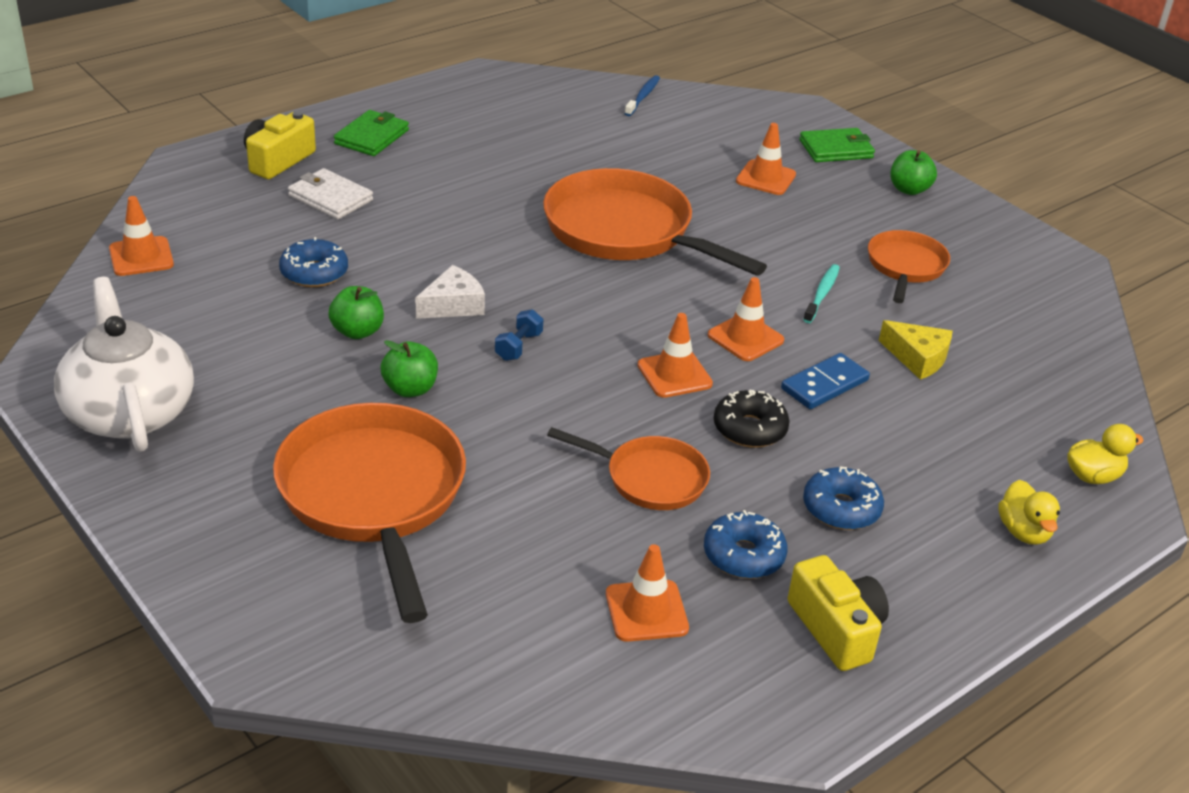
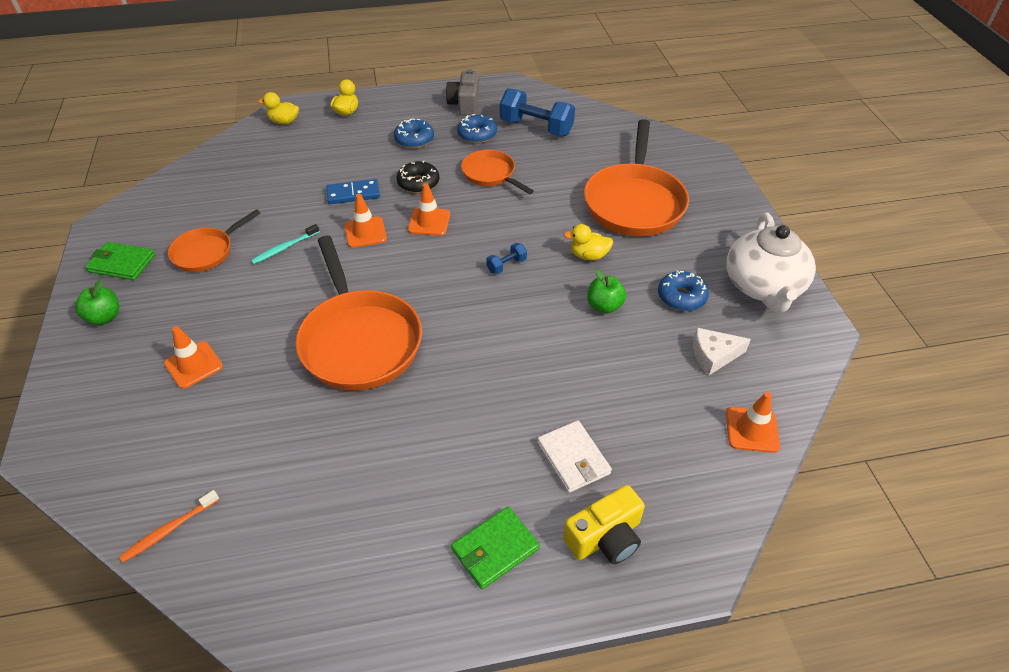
camera: 150 degrees left, 10 degrees up
blue donut [279,237,348,287] -> blue donut moved to [658,270,709,311]
green apple [380,340,438,397] -> yellow duck [564,224,613,260]
white cheese [415,265,485,319] -> white cheese moved to [693,328,751,375]
orange traffic cone [606,544,689,642] -> blue dumbbell [500,88,575,136]
blue toothbrush [624,75,660,116] -> orange toothbrush [119,490,220,563]
yellow camera [788,555,889,671] -> grey camera [446,69,479,116]
green wallet [799,128,875,162] -> green wallet moved to [85,242,155,280]
yellow cheese [879,320,953,380] -> none

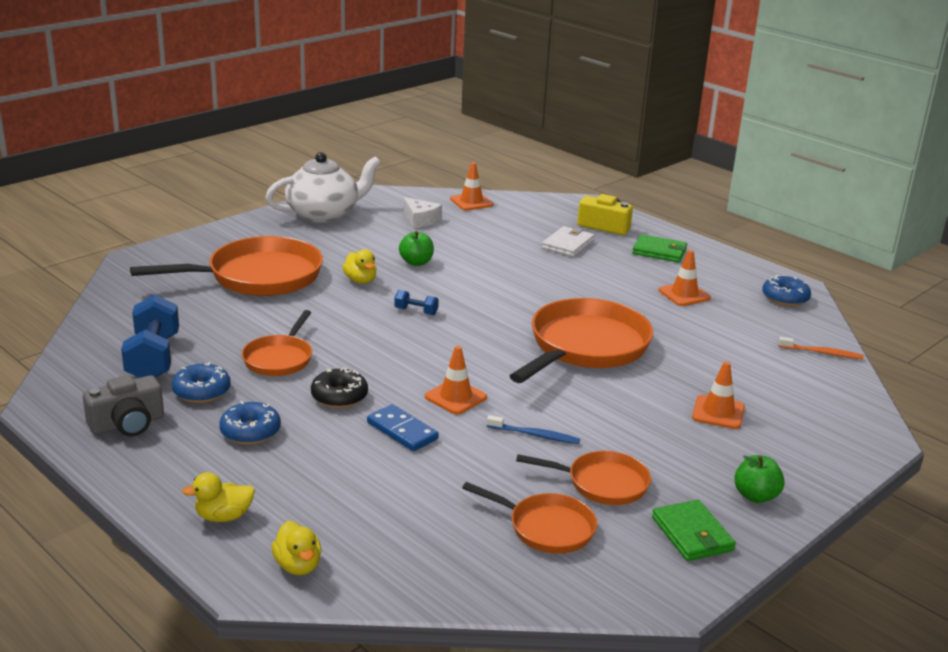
camera: 125 degrees left, 20 degrees down
turquoise toothbrush [251,224,320,264] -> blue toothbrush [487,415,580,444]
orange traffic cone [408,183,450,236] -> orange traffic cone moved to [659,250,711,306]
blue donut [658,270,709,311] -> blue donut moved to [762,275,811,306]
none -> orange pan [462,482,597,554]

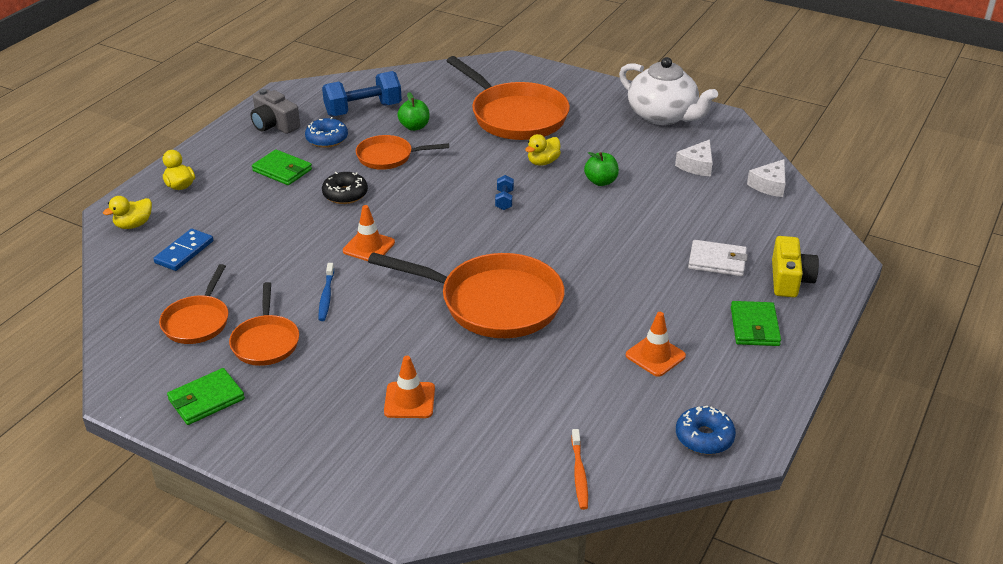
camera: 75 degrees right, 10 degrees up
blue donut [219,401,281,445] -> green wallet [252,149,312,185]
blue domino [367,404,439,451] -> blue domino moved to [153,229,213,271]
orange traffic cone [450,162,493,211] -> white cheese [747,159,786,197]
green apple [734,455,785,503] -> green apple moved to [398,92,429,131]

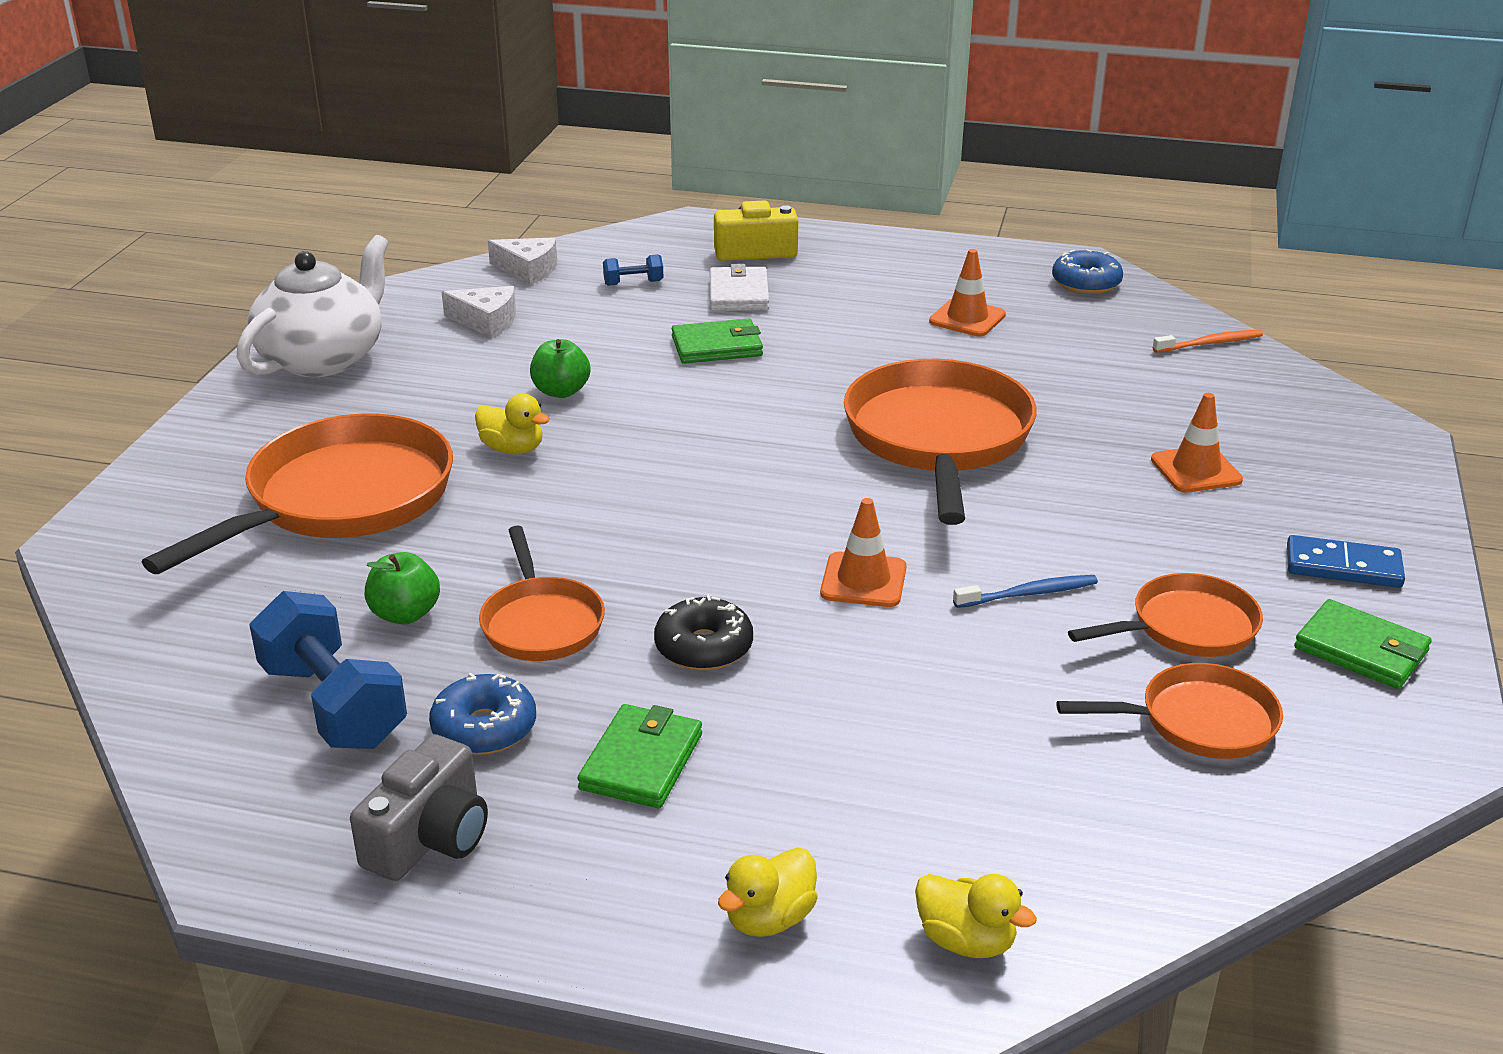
camera: 105 degrees left, 5 degrees down
blue domino [153,229,213,271] -> blue domino moved to [1287,535,1405,588]
blue dumbbell [495,175,514,210] -> blue dumbbell moved to [603,254,663,286]
green wallet [731,301,781,346] -> green wallet moved to [672,318,763,364]

